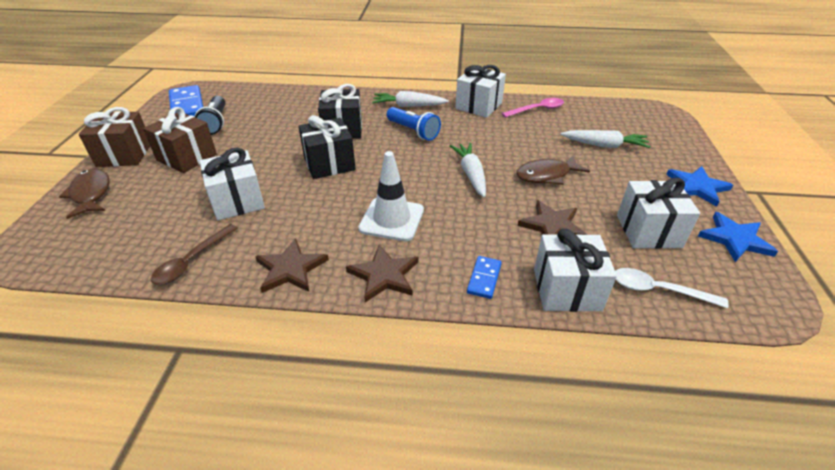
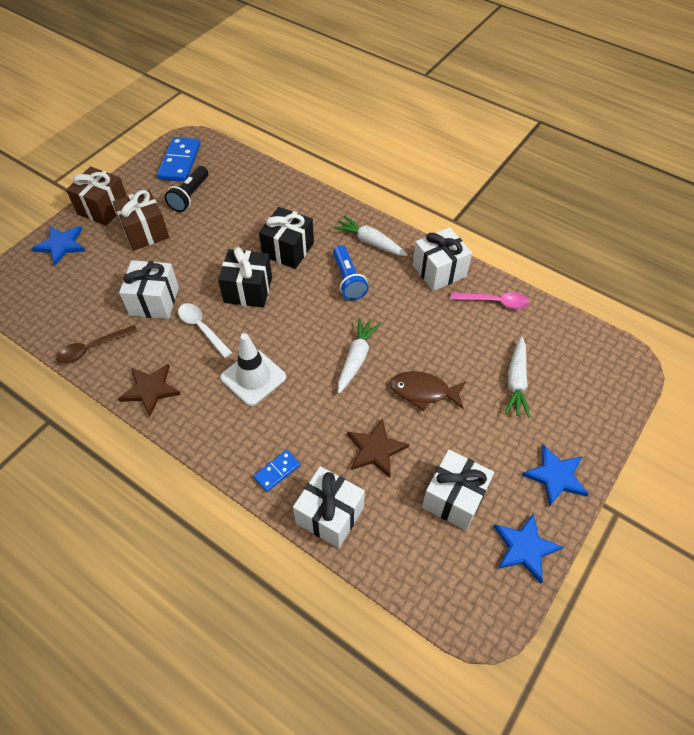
camera: 30 degrees right, 15 degrees up
brown fish [59,168,109,219] -> blue star [32,226,86,266]
brown star [346,245,418,302] -> none
white carrot [560,130,651,148] -> white carrot turned 60 degrees clockwise [505,337,530,418]
white spoon [615,268,729,308] -> white spoon moved to [178,303,232,358]

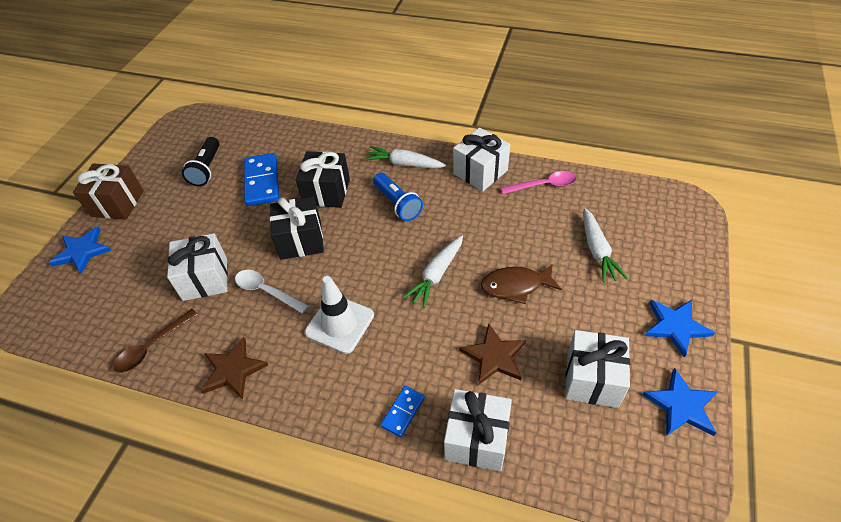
camera: 15 degrees left, 5 degrees down
brown gift [112,189,169,250] -> none
blue domino [157,137,201,182] -> blue domino moved to [244,153,279,206]
white carrot [338,318,380,394] -> white carrot turned 150 degrees counterclockwise [403,235,463,308]

